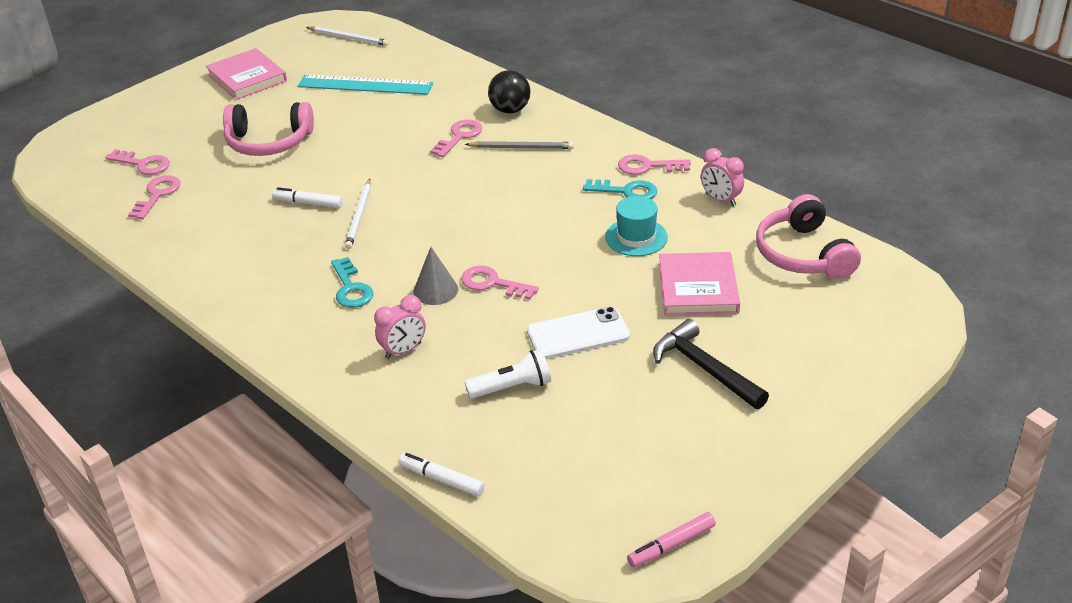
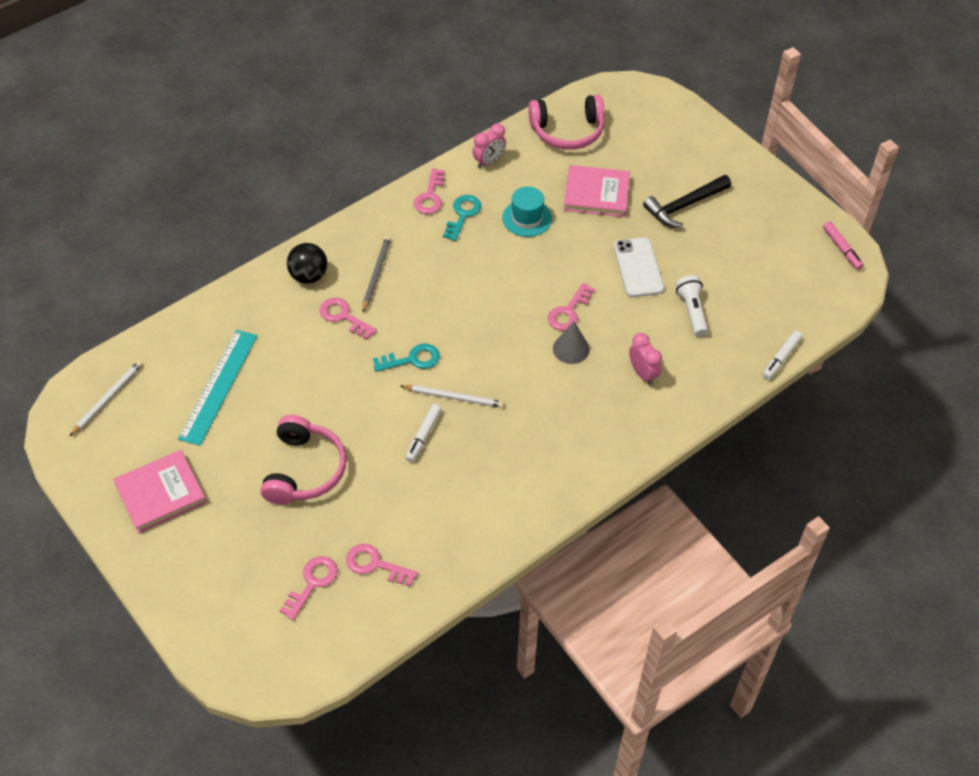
camera: 85 degrees left, 15 degrees up
turquoise key [331,257,373,308] -> turquoise key moved to [373,344,440,372]

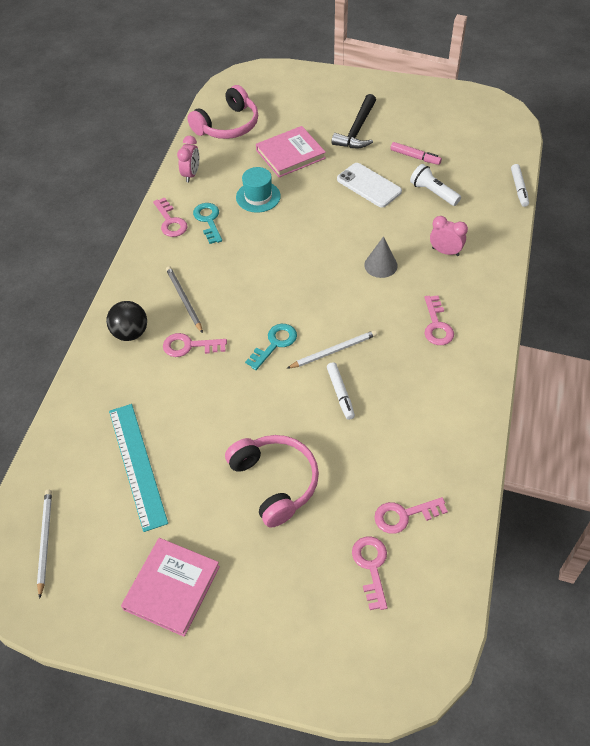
camera: 35 degrees left, 0 degrees up
pink key [548,283,595,331] -> pink key moved to [424,295,454,345]
pink marker [823,221,864,270] -> pink marker moved to [390,142,442,165]

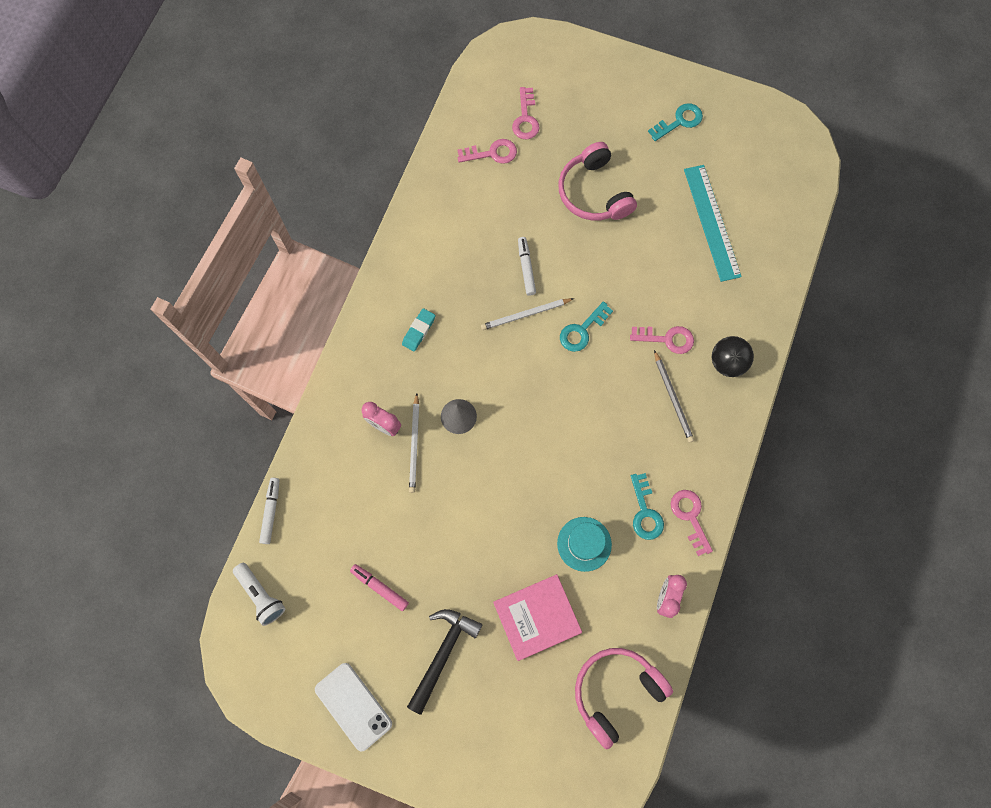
camera: 175 degrees left, 20 degrees up
white pencil [37,490,52,599] -> white pencil moved to [409,393,419,493]
pink book [121,538,220,637] -> turquoise key [648,103,703,141]
white phone [337,163,402,207] -> white phone moved to [315,663,392,751]
white flashlight [410,164,461,206] -> white flashlight moved to [233,563,285,626]
pink key [424,295,454,345] -> turquoise eraser [402,308,435,351]

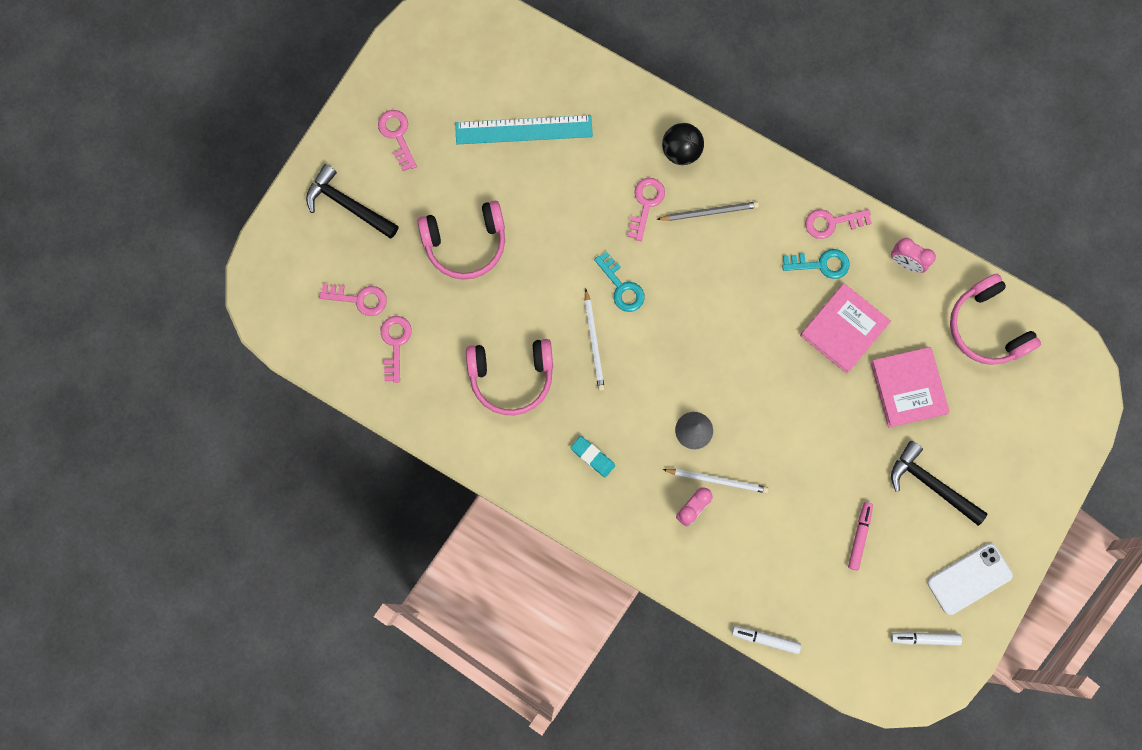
camera: 80 degrees left, 5 degrees up
white flashlight [233,563,285,626] -> none
pink marker [350,564,409,611] -> pink marker turned 150 degrees clockwise [848,502,873,571]
white marker [518,237,536,296] -> white marker moved to [891,632,962,645]
turquoise hat [557,517,612,572] -> pink book [800,283,891,374]
turquoise key [648,103,703,141] -> pink key [378,110,417,171]
none -> black hammer [306,164,399,239]
none -> pink headphones [466,339,553,415]

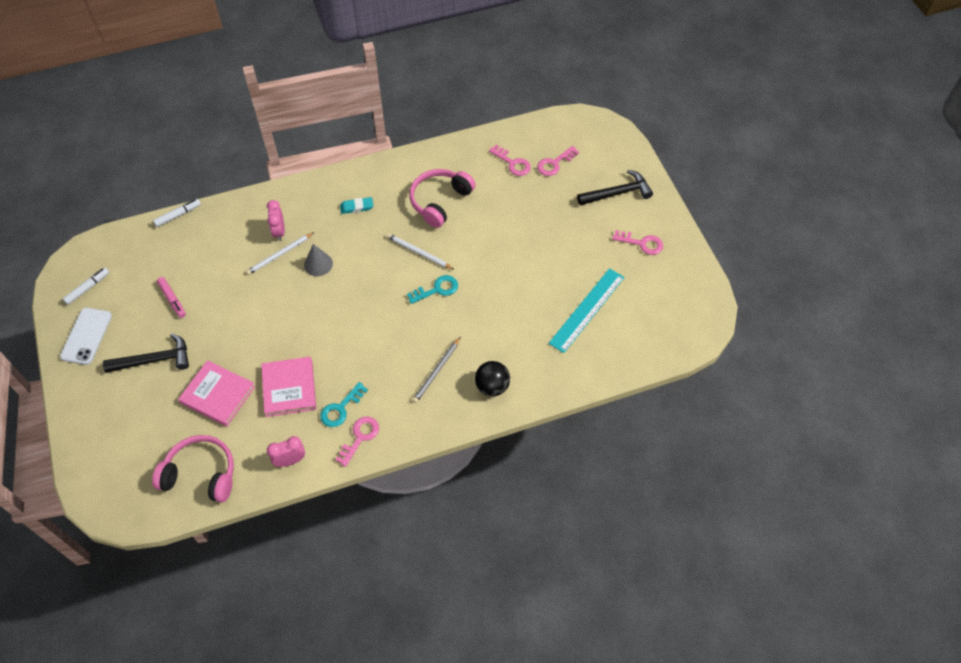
camera: 130 degrees right, 20 degrees down
pink headphones [417,201,505,280] -> none
turquoise key [594,252,644,312] -> turquoise key turned 150 degrees clockwise [407,275,458,304]
pink key [627,178,665,241] -> none

